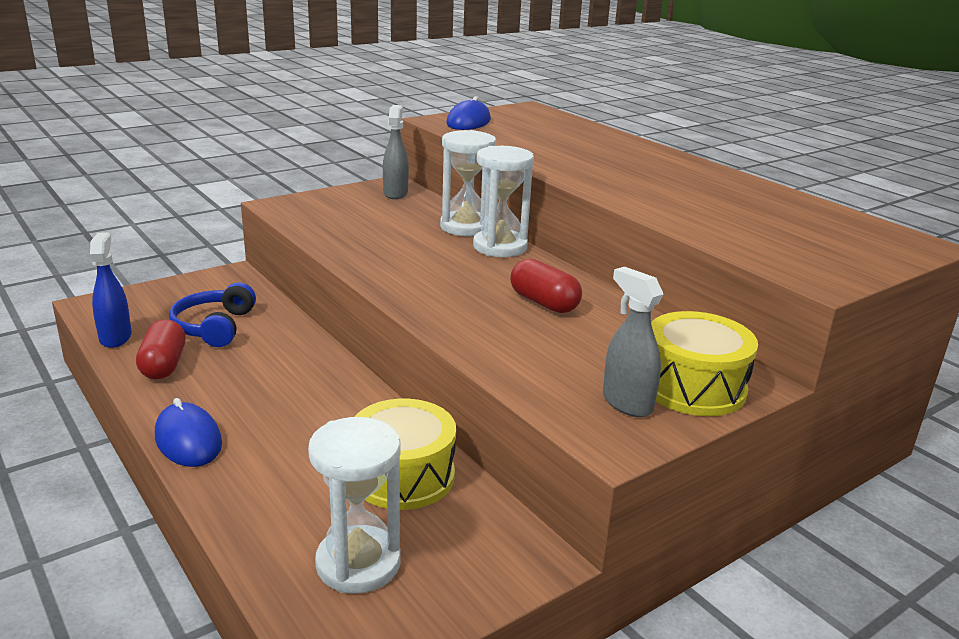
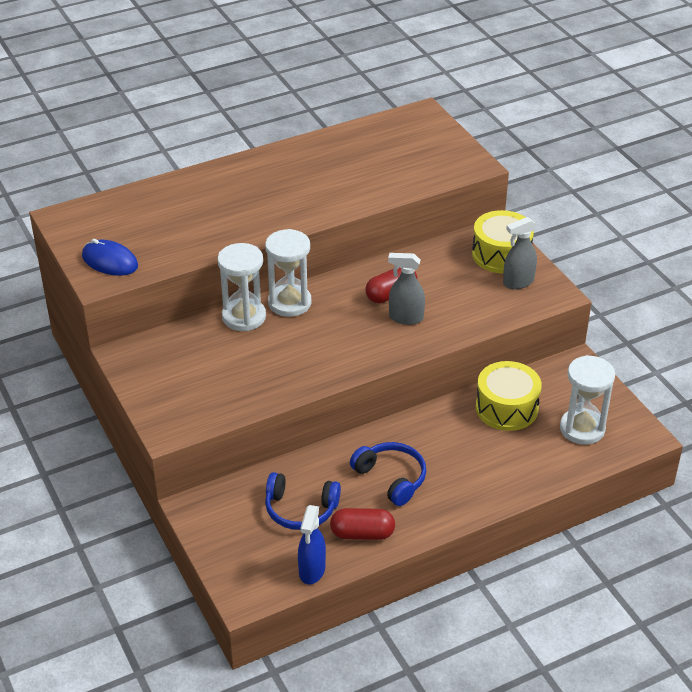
camera: 80 degrees left, 15 degrees up
blue spray bottle [90,232,132,348] -> blue spray bottle turned 75 degrees counterclockwise [298,505,326,584]
blue mouse [155,398,222,467] -> none
grey spray bottle [383,105,409,199] -> grey spray bottle moved to [388,253,425,325]
none -> blue headphones [350,442,426,506]

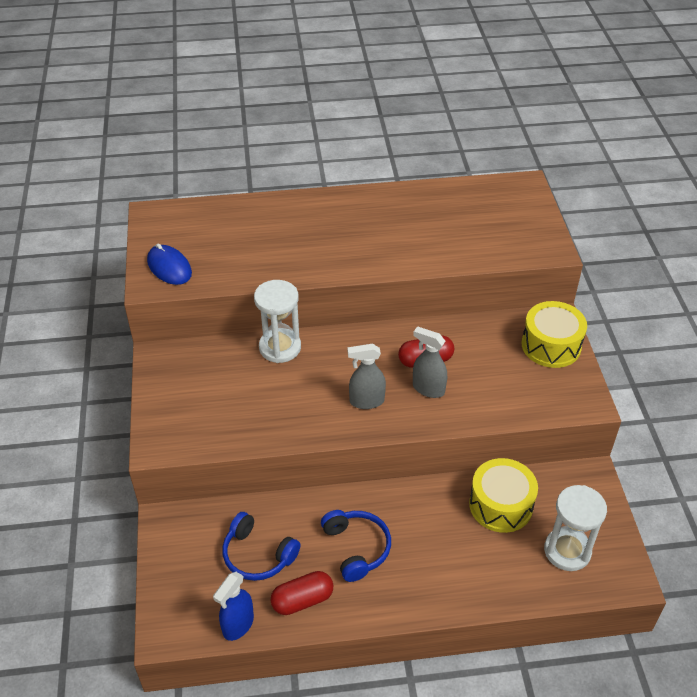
camera: 20 degrees right, 5 degrees up
white hourglass [265,229,311,317] -> none
red capsule [330,508,395,540] -> red capsule turned 45 degrees counterclockwise [271,571,333,615]
grey spray bottle [503,217,537,289] -> grey spray bottle moved to [348,344,386,409]

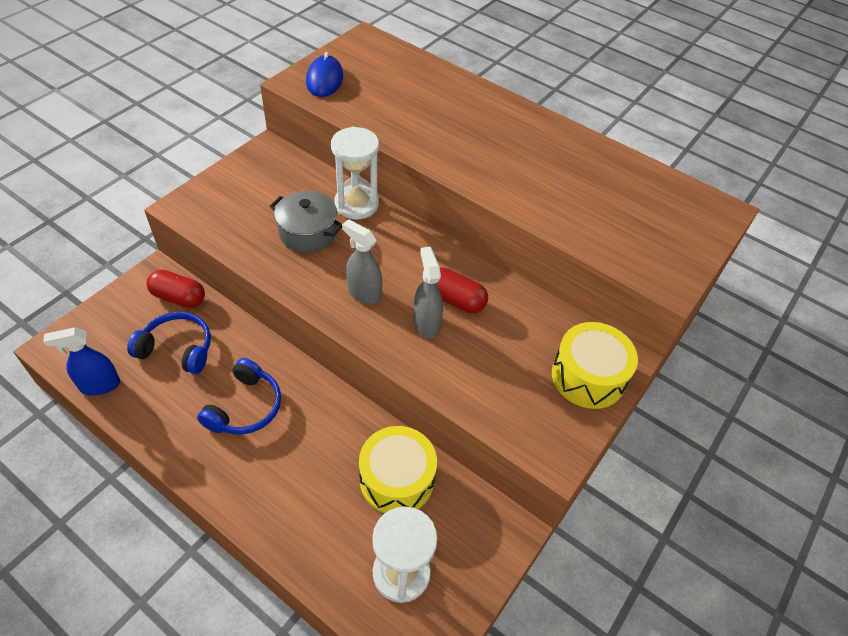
camera: 40 degrees right, 5 degrees up
blue headphones [222,512,301,581] -> blue headphones turned 120 degrees clockwise [127,312,211,374]
red capsule [271,571,333,615] -> red capsule moved to [146,270,205,308]
none -> grey pot [269,191,342,253]

